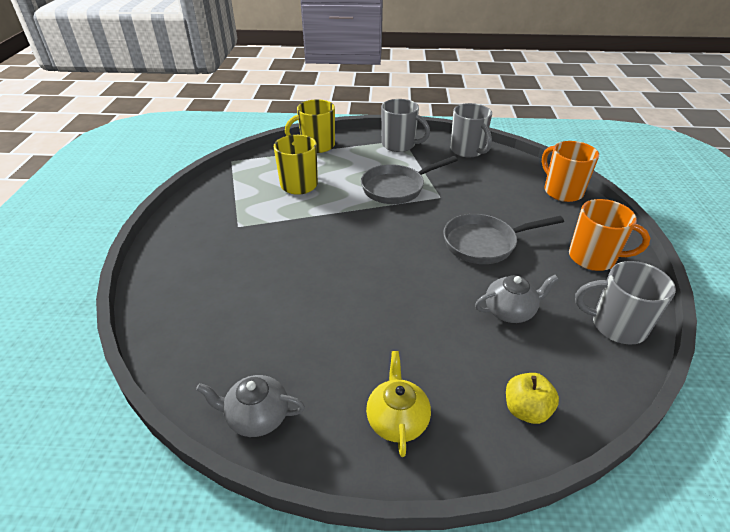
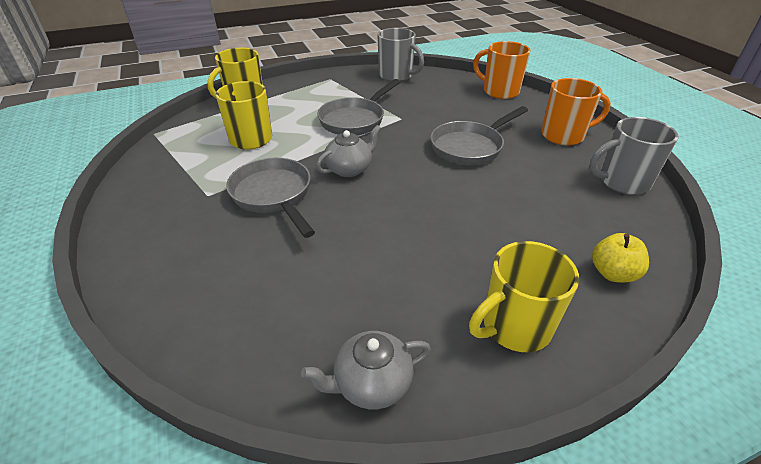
camera: 25 degrees left, 0 degrees up
yellow teapot [366,351,431,457] -> yellow mug [469,241,579,352]
grey mug [381,99,430,152] -> none
grey teapot [475,275,558,323] -> grey teapot moved to [316,125,381,177]
none -> grey pan [226,158,315,238]

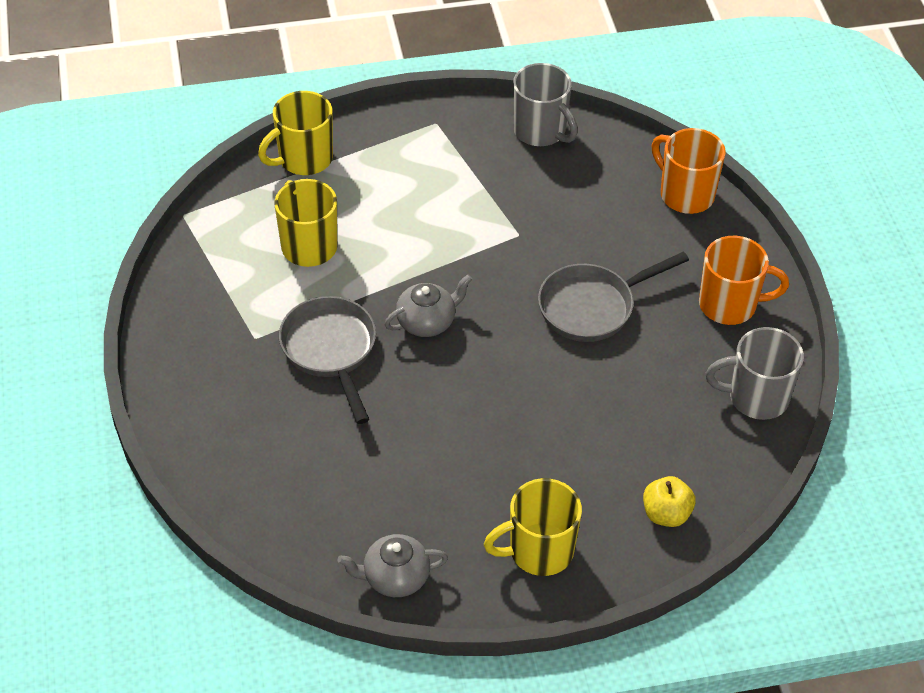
camera: 10 degrees right, 10 degrees up
grey pan [317,79,400,135] -> none

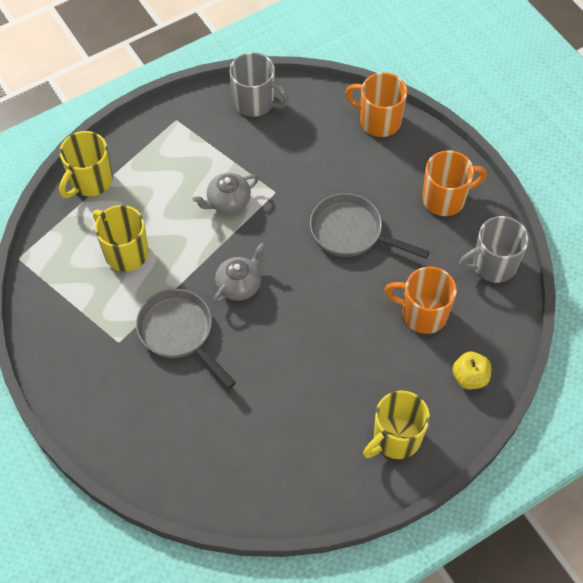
camera: 20 degrees left, 10 degrees up
grey teapot [337,534,448,597] -> grey teapot moved to [193,173,259,214]
grey pan [538,252,689,342] -> grey pan turned 75 degrees clockwise [310,193,430,259]
none -> orange mug [384,267,457,334]

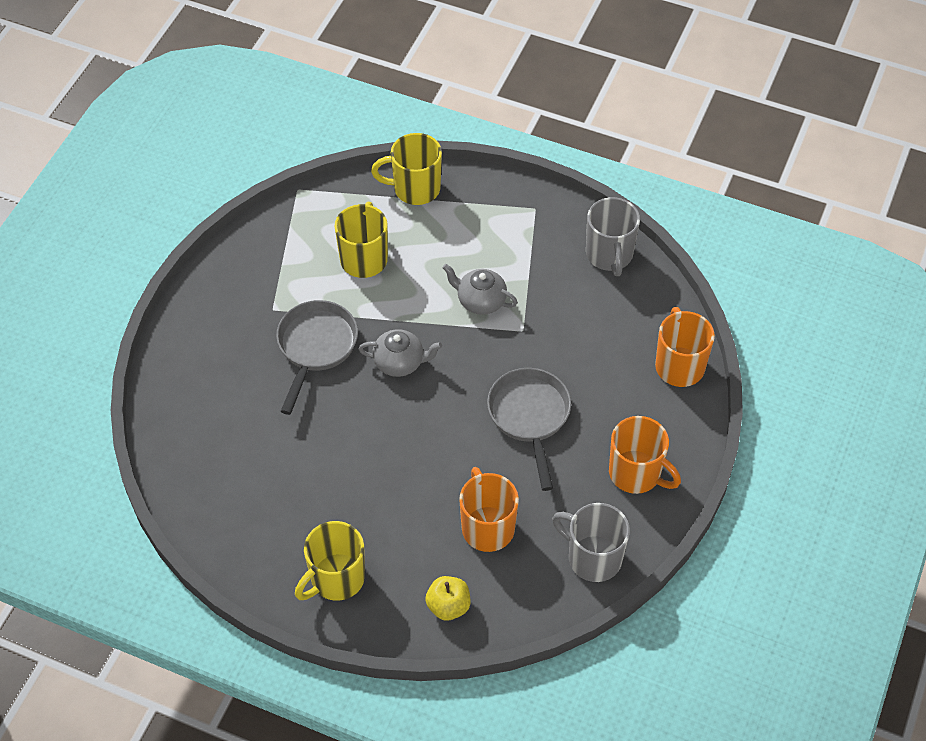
camera: 55 degrees right, 5 degrees down
yellow mug [363,391,430,459] -> yellow mug turned 60 degrees counterclockwise [295,521,365,601]

